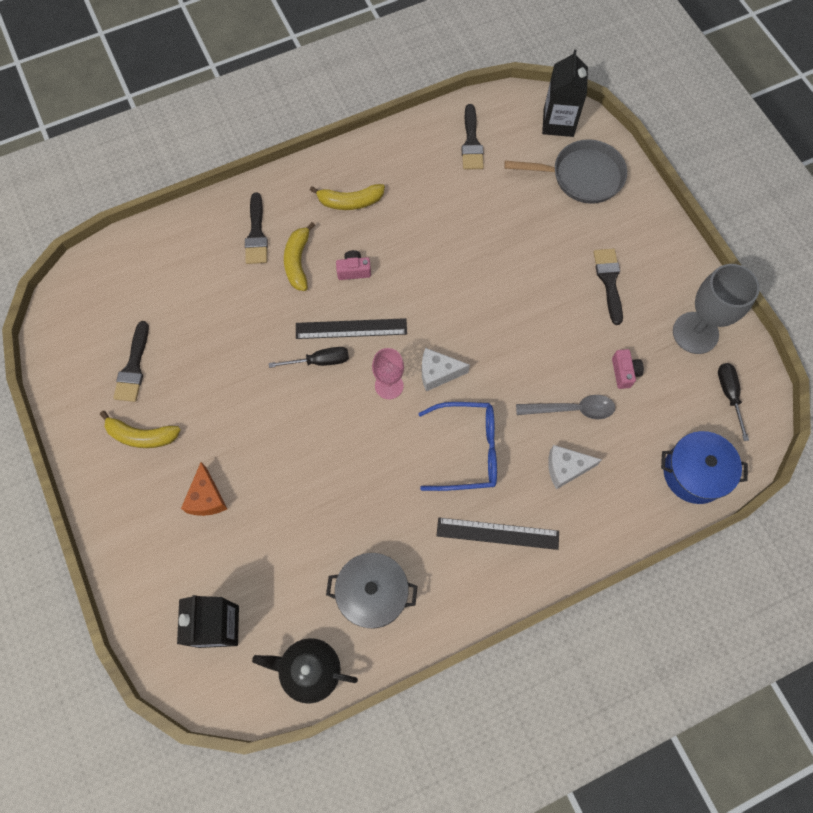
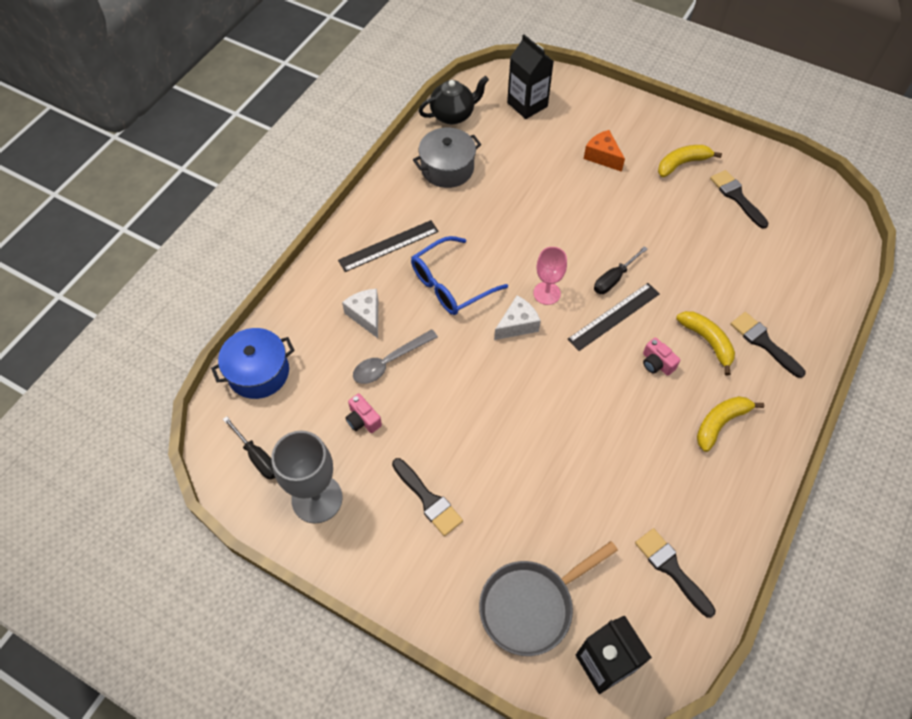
camera: 145 degrees right, 10 degrees down
pink camera [336,250,371,280] -> pink camera turned 90 degrees clockwise [643,338,680,376]
white cheese [548,445,602,489] -> white cheese turned 75 degrees counterclockwise [342,289,378,338]

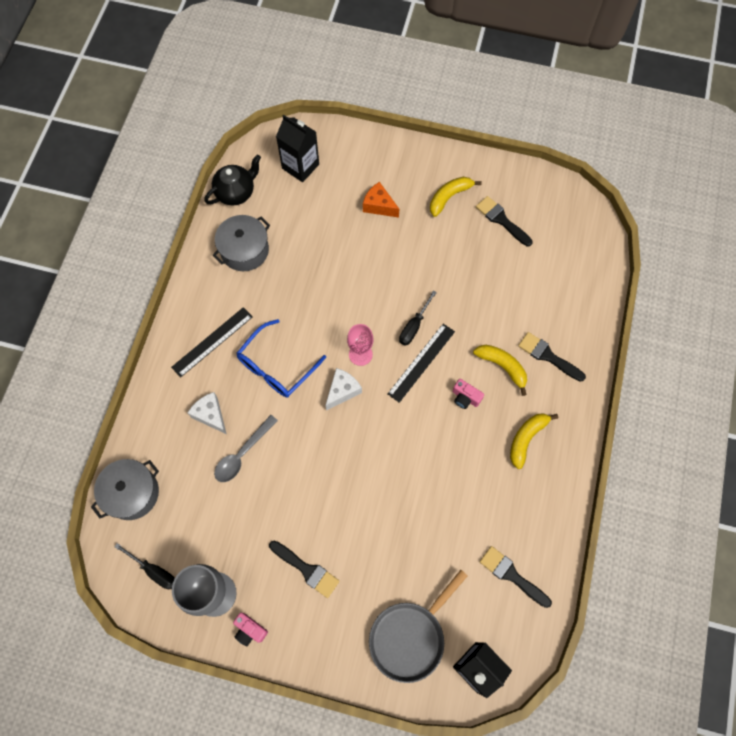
camera: 15 degrees left, 10 degrees up
blue pot [211,328,295,399] -> grey pot [91,459,159,520]
pink camera [345,394,382,433] -> pink camera moved to [233,613,268,646]

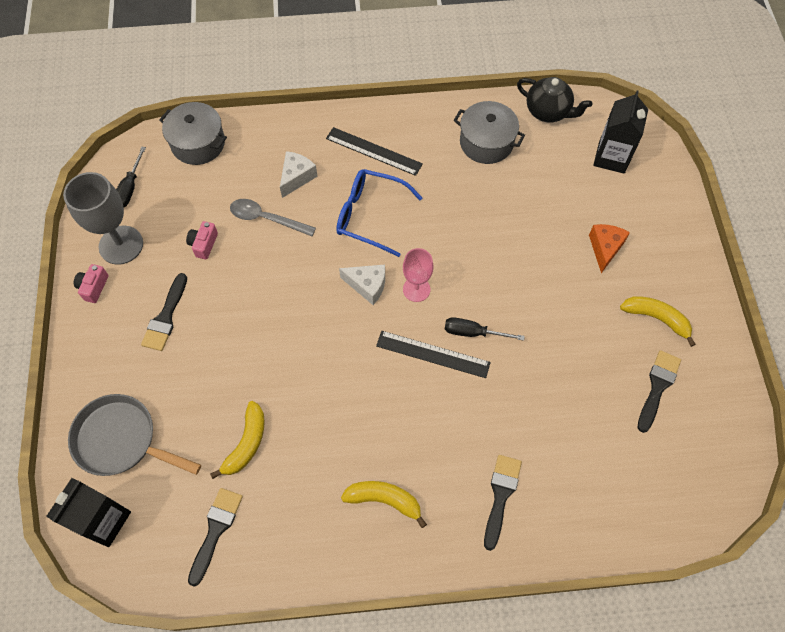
camera: 70 degrees right, 5 degrees down
pink camera [452,379,484,409] -> pink camera moved to [186,221,218,260]
yellow banana [473,345,527,396] -> yellow banana moved to [210,401,265,479]

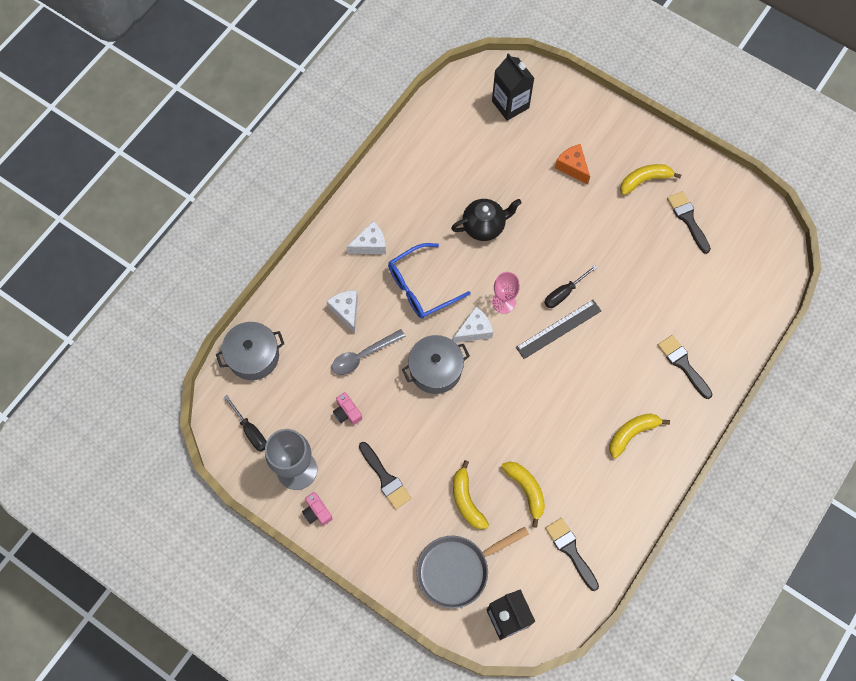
camera: 50 degrees left, 5 degrees up
black ruler [326,127,423,176] -> white cheese [347,221,386,254]
grey pot [454,101,525,164] -> grey pot moved to [402,335,470,394]
black teapot [517,77,592,122] -> black teapot moved to [451,199,522,241]
none -> yellow banana [453,460,489,529]

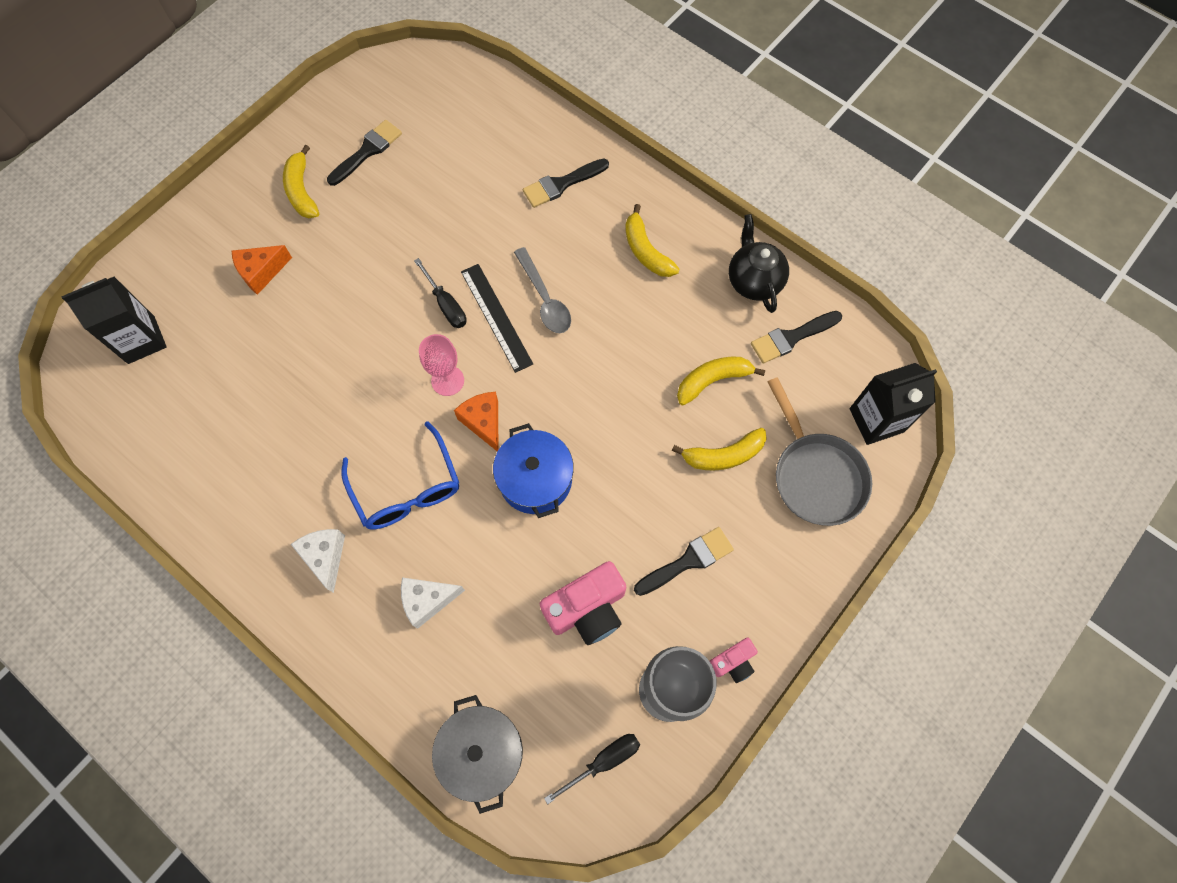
camera: 85 degrees left, 0 degrees up
grey spoon [332,329,406,375] -> grey spoon moved to [514,247,571,333]
pink camera [333,392,362,425] -> pink camera [540,561,626,645], size x1.85
grey pot [402,335,470,394] -> blue pot [493,423,574,518]
black teapot [451,199,522,241] -> black teapot moved to [729,214,789,313]
white cheese [453,307,493,343] -> orange cheese [454,392,498,452]
black brush [667,191,711,254] -> black brush turned 150 degrees clockwise [327,120,402,186]

